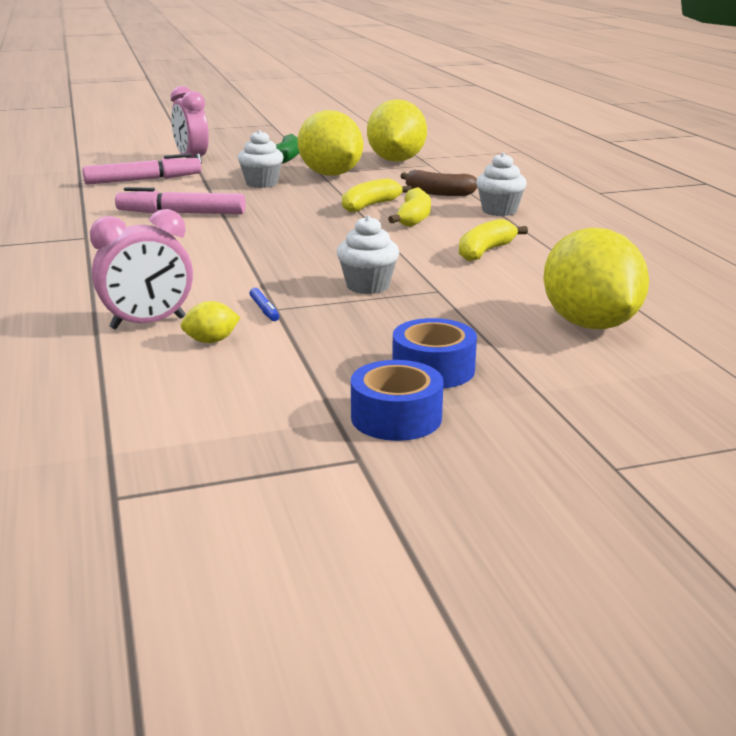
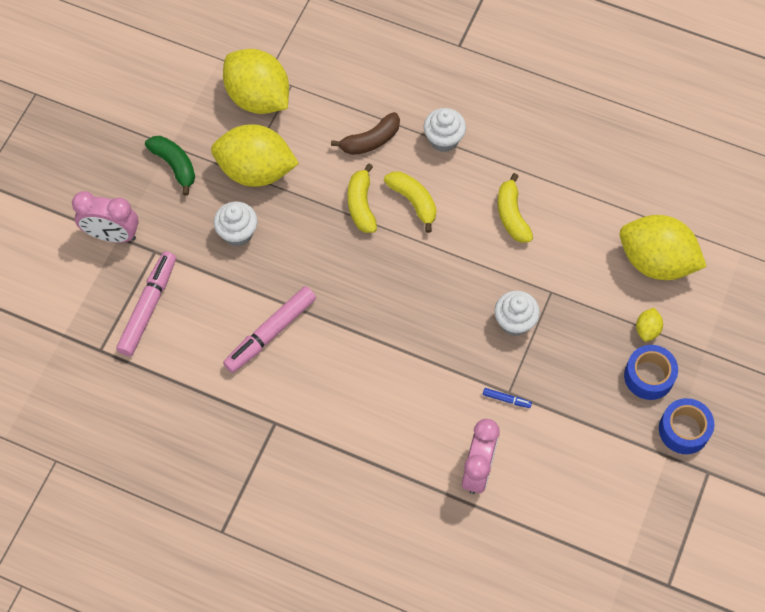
camera: 50 degrees left, 40 degrees up
yellow lemon [181,301,241,343] -> yellow lemon moved to [636,308,663,342]

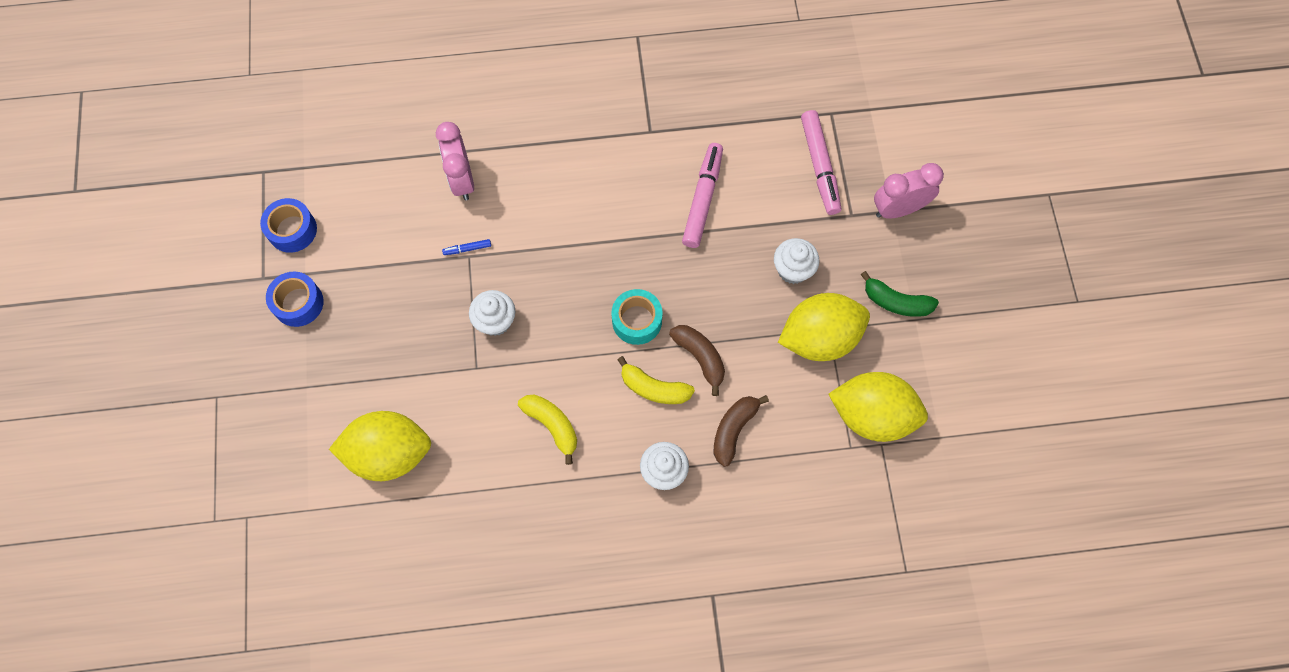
camera: 150 degrees right, 5 degrees up
yellow banana [348,164,377,233] -> brown banana [669,325,725,396]
blue tape [624,345,678,400] -> blue tape moved to [260,198,317,253]
yellow lemon [636,308,663,342] -> none
none -> turquoise tape [611,289,663,345]

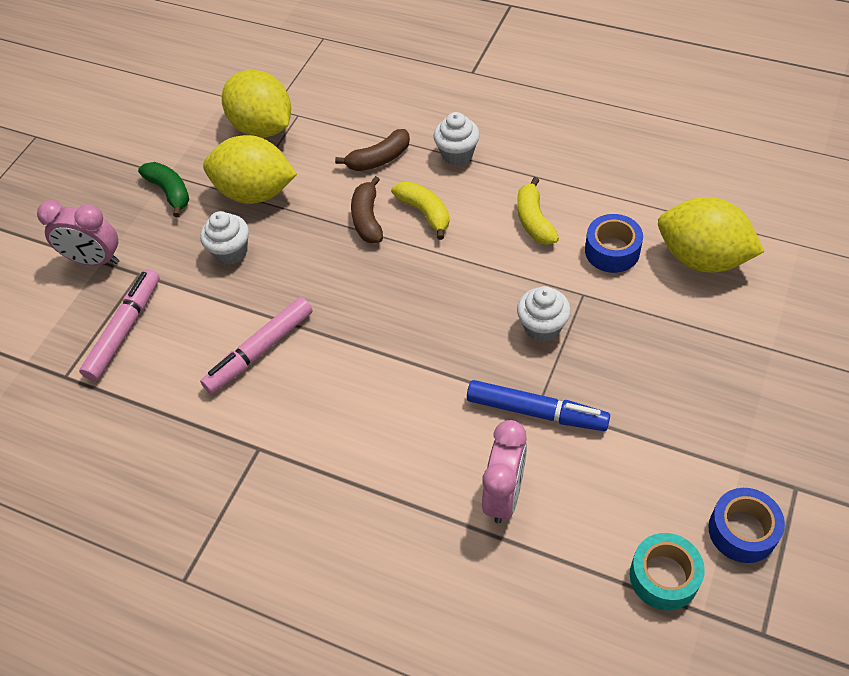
camera: 145 degrees left, 15 degrees down
blue tape [266,271,324,327] -> blue tape moved to [585,214,643,273]
blue marker [442,239,491,255] -> blue marker [467,380,610,431], size x2.36
turquoise tape [611,289,663,345] -> turquoise tape moved to [630,533,705,611]

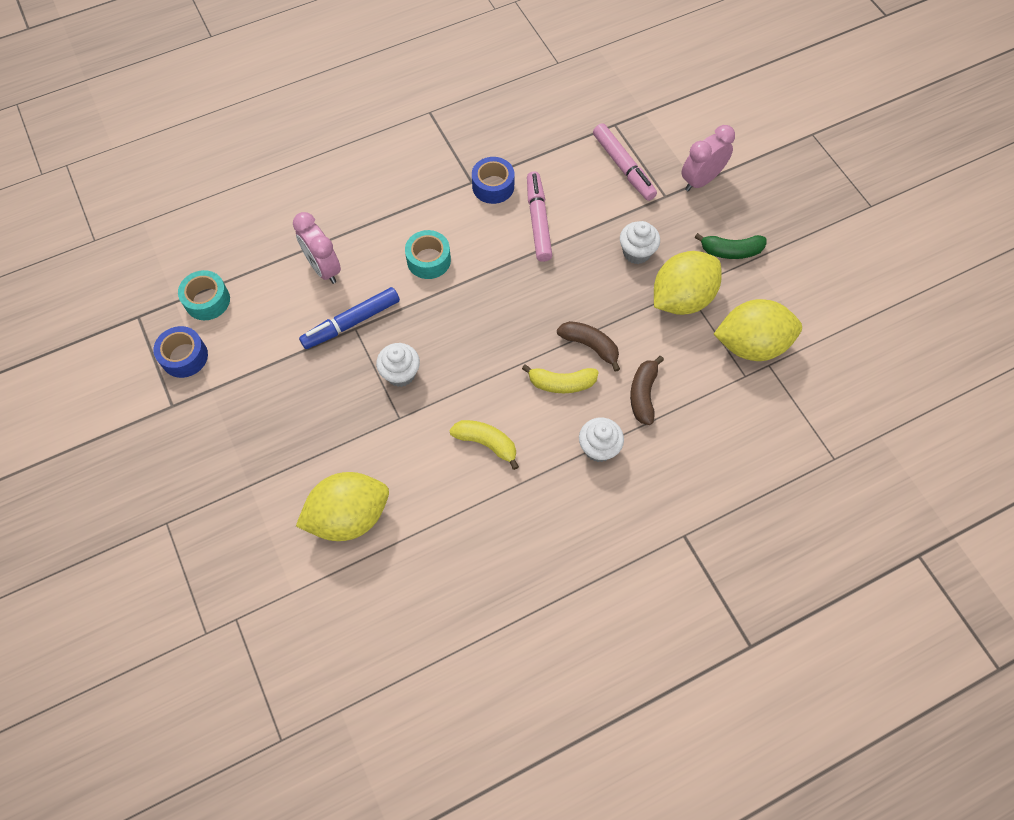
camera: 125 degrees right, 10 degrees up
blue tape [585,214,643,273] -> blue tape moved to [472,157,514,204]
none -> turquoise tape [405,230,451,279]

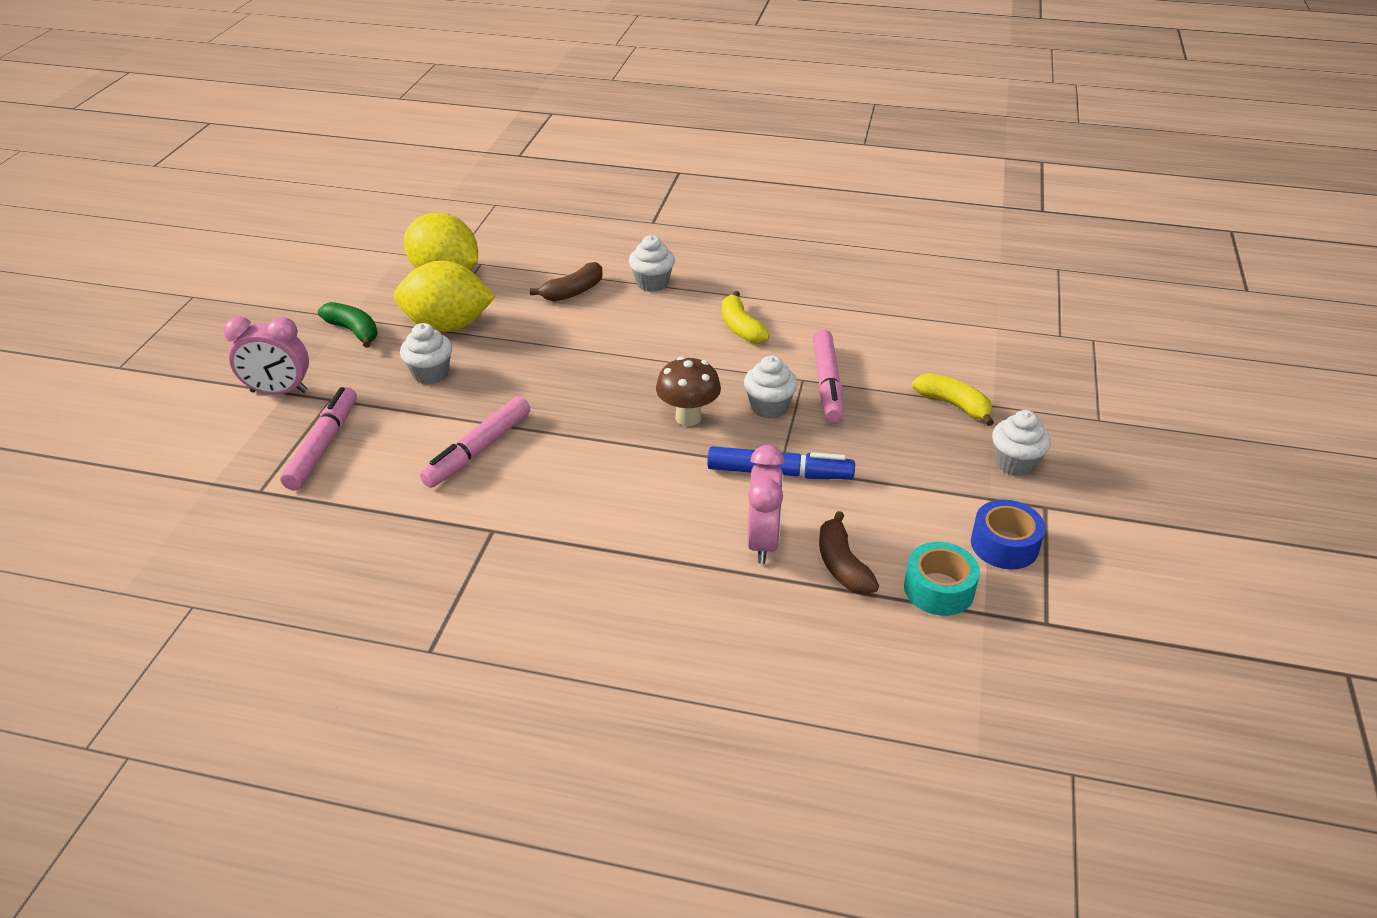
camera: 140 degrees left, 25 degrees down
yellow lemon [296,472,389,541] -> none
turquoise tape [405,230,451,279] -> none
blue tape [472,157,514,204] -> none
yellow banana [522,364,599,393] -> yellow banana moved to [912,373,994,426]
brown banana [557,321,620,372] -> brown banana moved to [819,511,879,595]
none -> brown mushroom [656,356,721,426]
none -> pink marker [813,330,844,423]
none -> white cupcake [992,410,1051,476]

